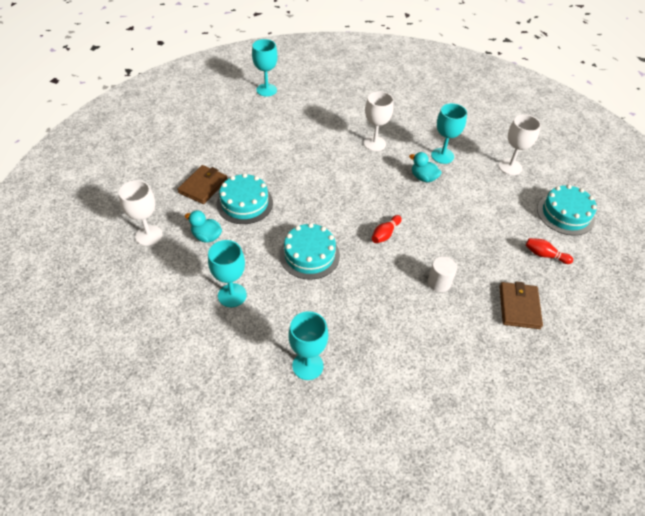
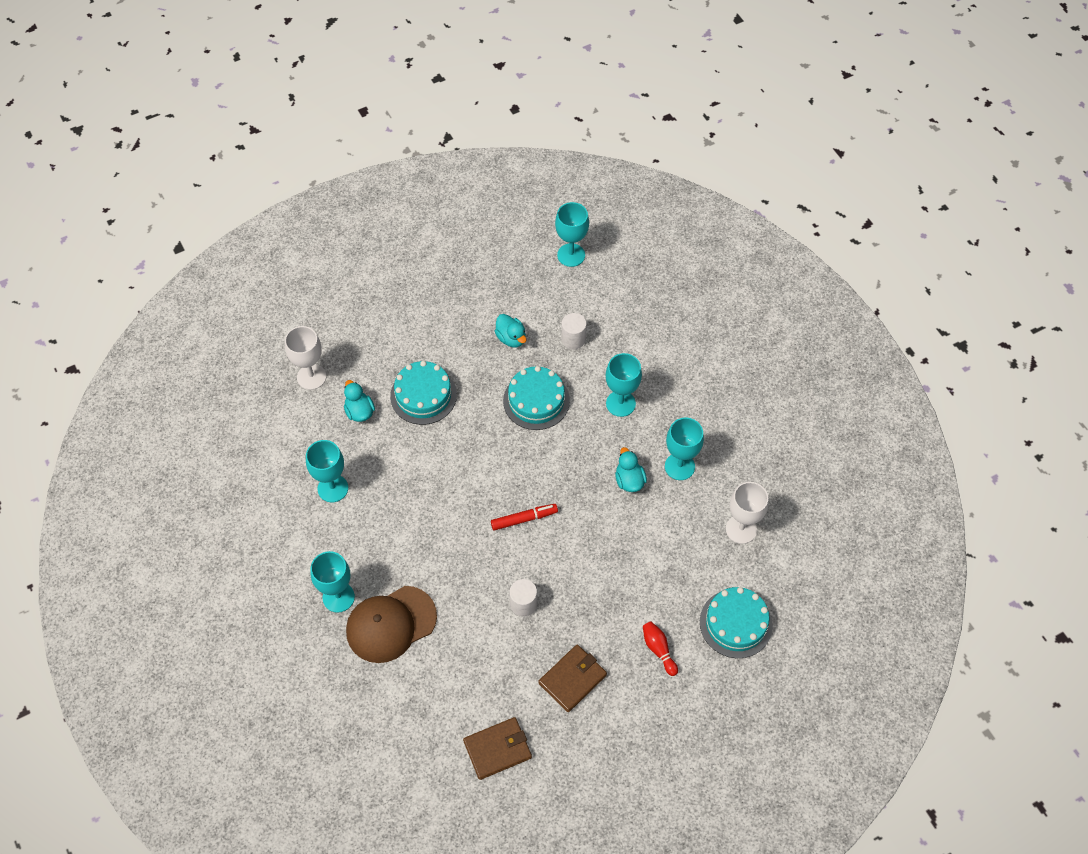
camera: 40 degrees right, 10 degrees up
brown wallet [177,165,228,204] -> brown wallet moved to [463,717,532,780]
turquoise cake [280,223,340,280] -> turquoise cake moved to [503,366,570,430]
white goblet [364,91,394,151] -> turquoise goblet [606,353,642,417]
red bowling pin [372,215,402,243] -> red marker [491,504,558,531]
none -> brown cap [346,586,437,663]
none -> turquoise duck [495,314,526,347]
none -> white cylinder [561,313,587,349]

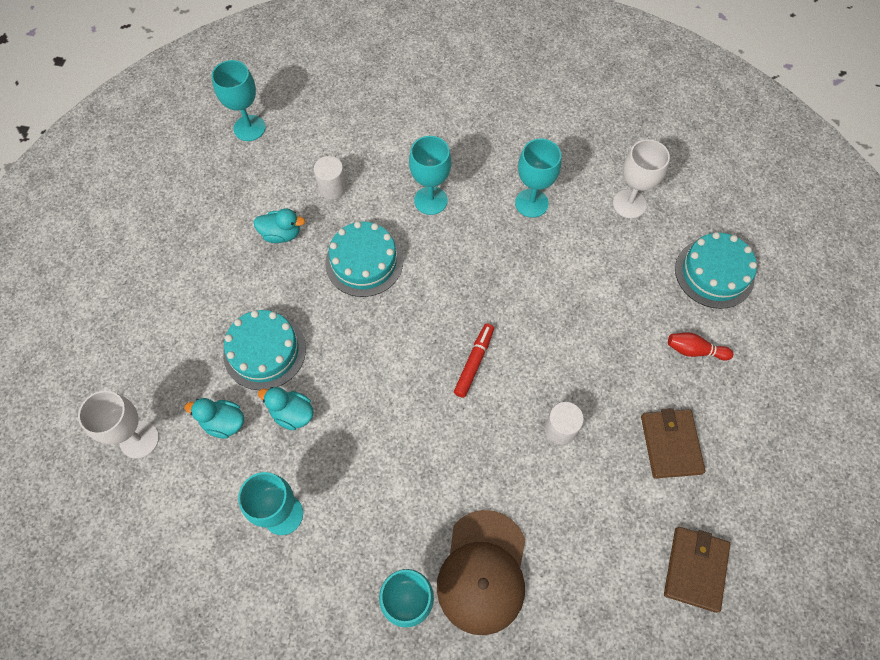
camera: 50 degrees left, 5 degrees up
turquoise duck [615,447,647,492] -> turquoise duck moved to [258,387,314,430]

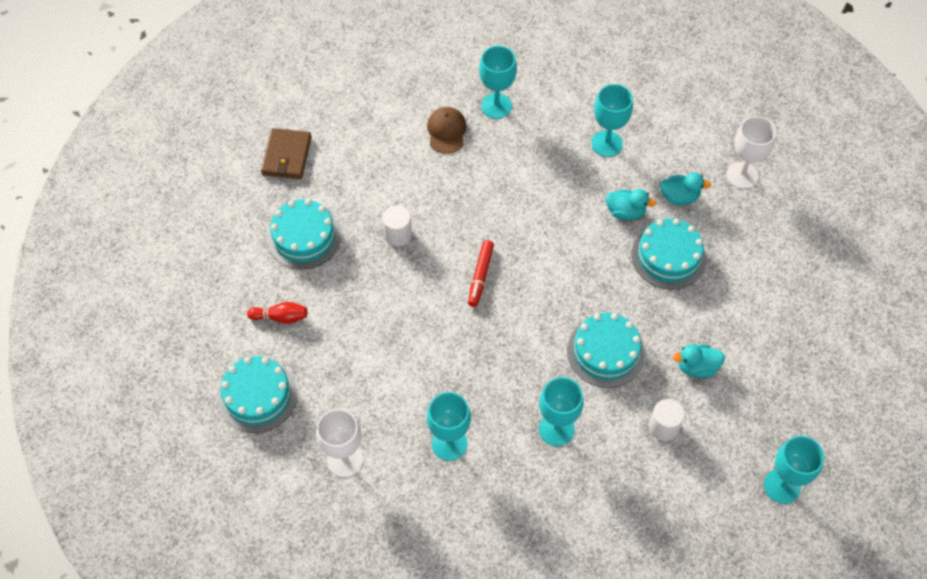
camera: 170 degrees right, 5 degrees down
brown cap [437,510,525,635] -> brown cap [427,107,467,154], size x0.60
brown wallet [641,408,705,479] -> turquoise cake [267,199,341,269]

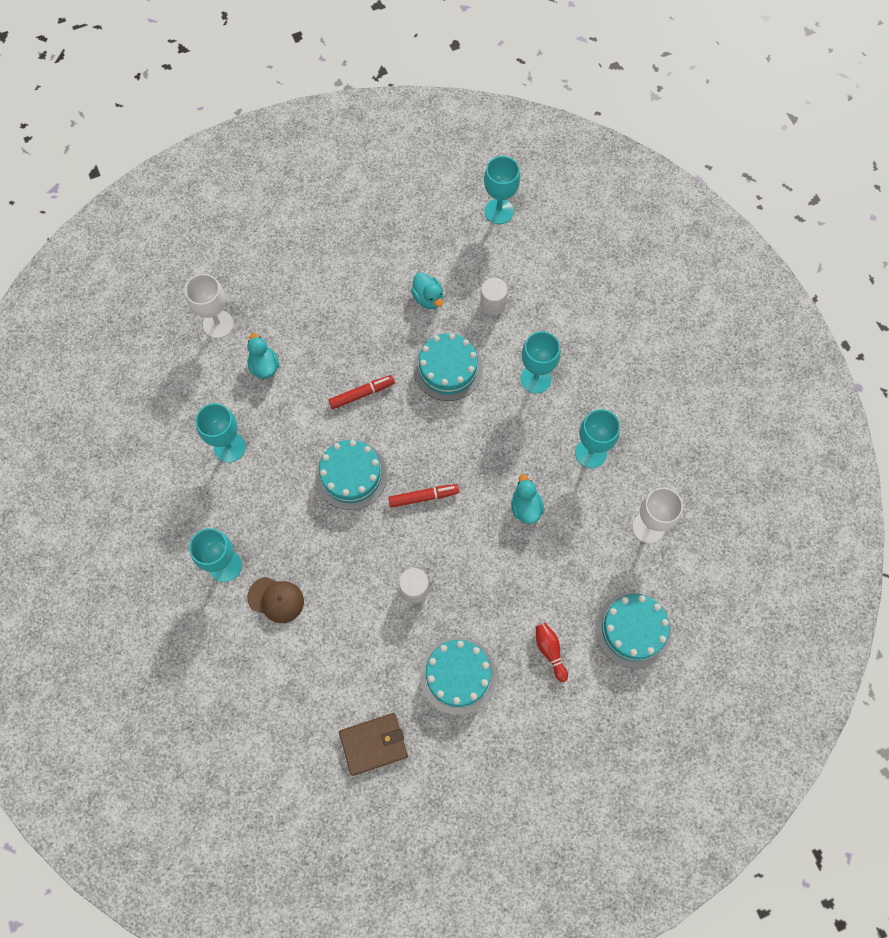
camera: 115 degrees left, 10 degrees up
brown cap [427,107,467,154] -> brown cap turned 135 degrees counterclockwise [247,577,304,623]
turquoise duck [606,189,656,220] -> turquoise duck moved to [511,474,544,524]
turquoise cake [632,218,706,290] -> turquoise cake moved to [315,440,387,510]
none -> red marker [328,375,395,409]

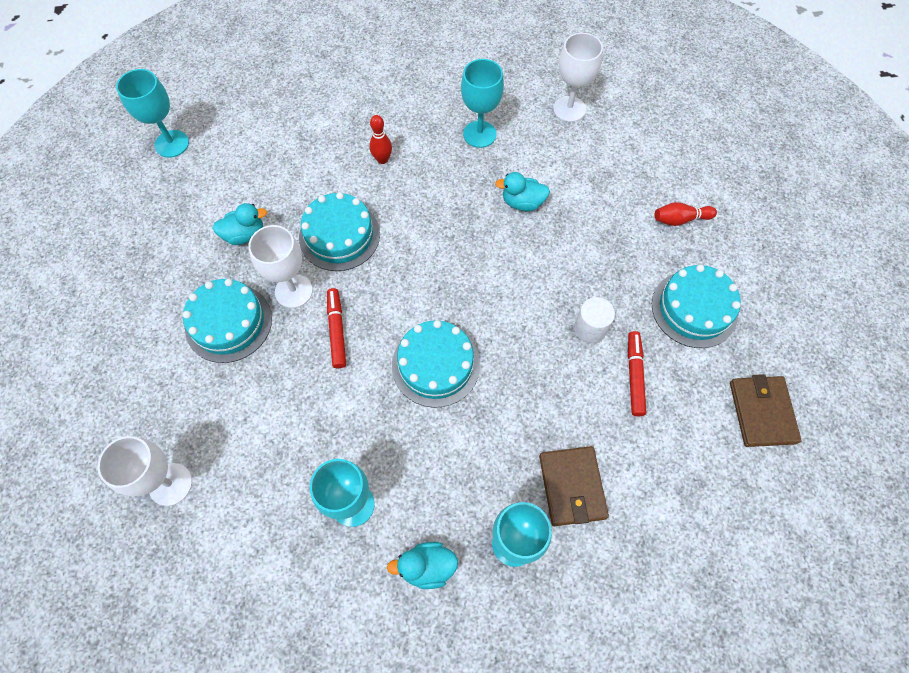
camera: 75 degrees left, 5 degrees down
turquoise duck [247,333,279,379] -> turquoise duck moved to [387,542,458,589]
brown cap [247,577,304,623] -> brown wallet [539,446,609,526]
red marker [388,484,459,508] -> red marker moved to [628,331,646,416]
white cylinder [480,278,508,315] -> none
turquoise goblet [520,331,561,394] -> red bowling pin [370,115,392,164]
turquoise cake [595,592,671,668] -> turquoise cake moved to [183,279,272,363]
none -> white goblet [248,225,313,308]

